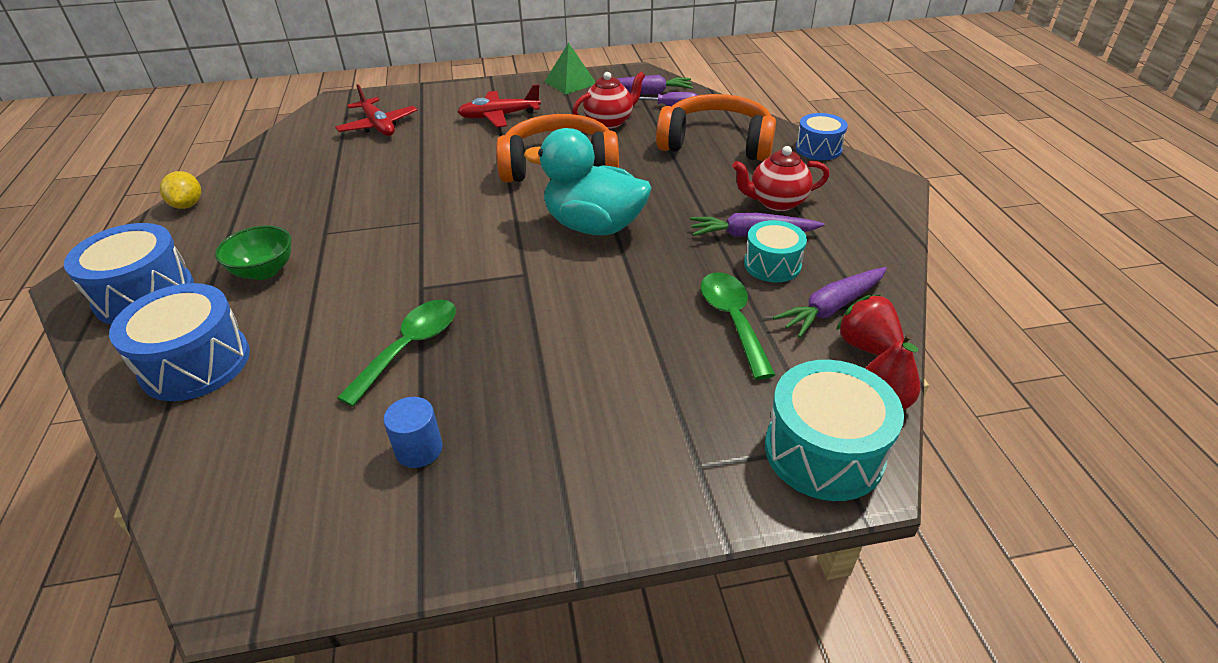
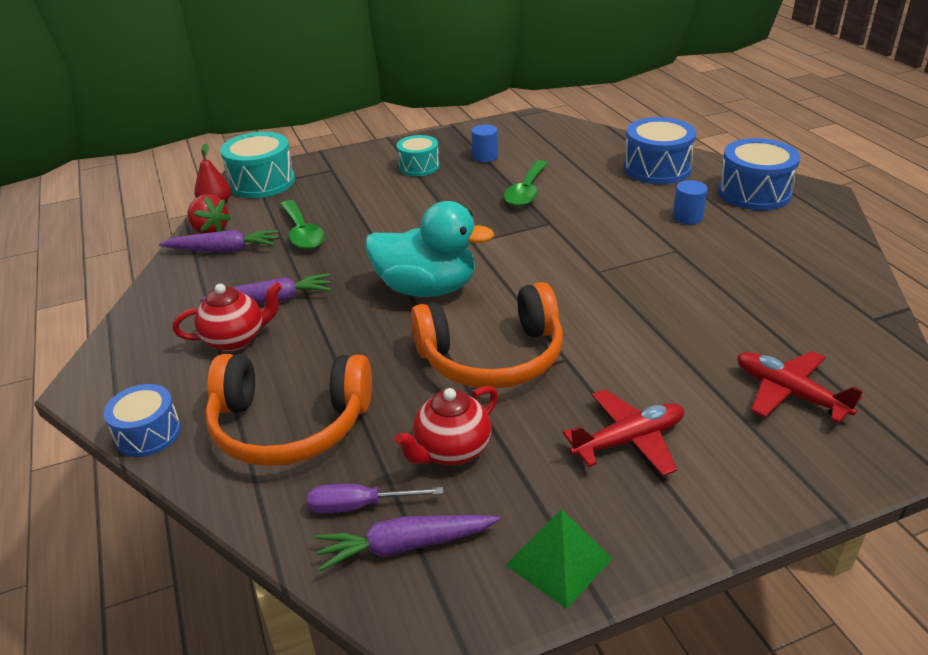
camera: 170 degrees right, 5 degrees down
yellow lemon [160,171,201,209] -> none
green bowl [215,225,291,280] -> blue cylinder [673,180,708,225]
turquoise drum [744,220,807,282] -> turquoise drum moved to [397,135,439,176]
purple carrot [773,267,887,337] -> purple carrot turned 45 degrees clockwise [159,230,278,252]

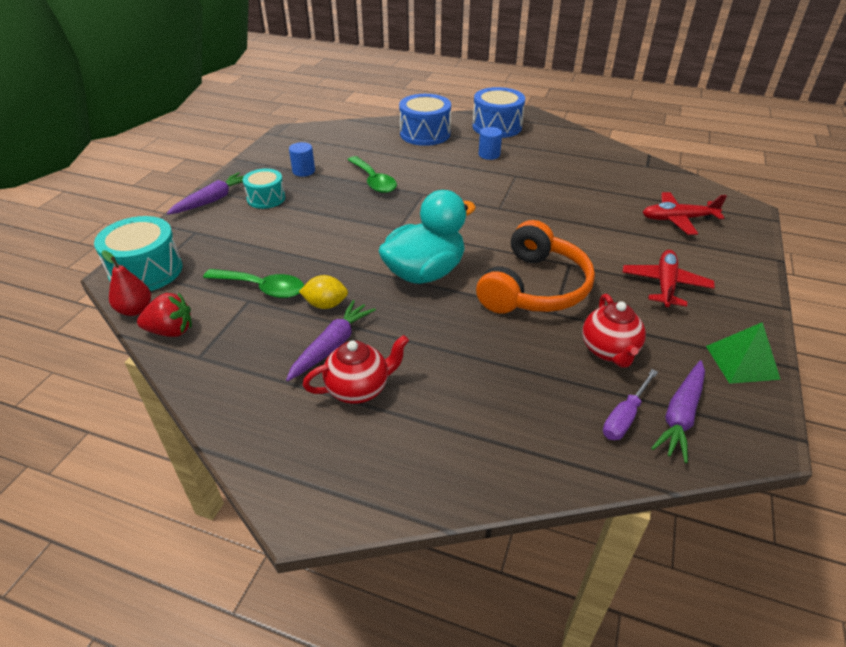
camera: 50 degrees left, 5 degrees up
blue drum [104,384,181,457] -> none
purple carrot [159,230,278,252] -> purple carrot moved to [167,172,245,215]
red teapot [173,282,282,351] -> red teapot turned 45 degrees clockwise [303,335,409,404]
orange headphones [205,354,372,466] -> none
none -> yellow lemon [299,275,348,309]

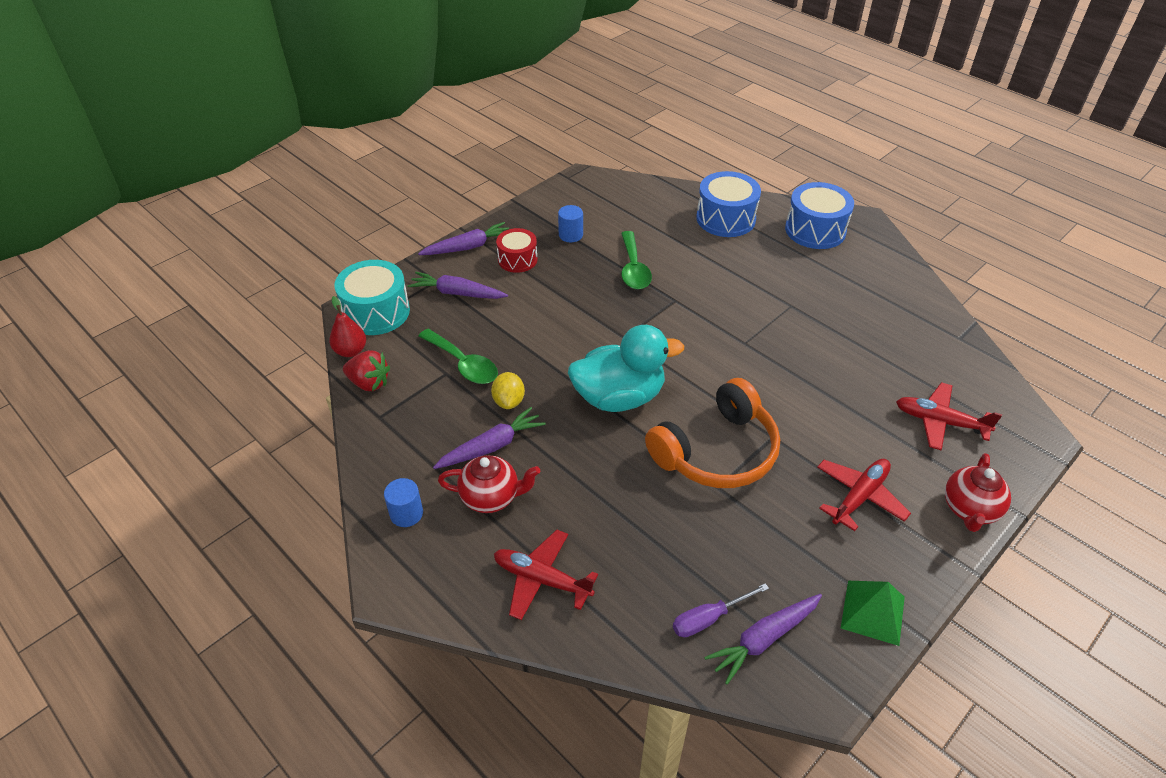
camera: 25 degrees right, 5 degrees up
turquoise drum [243,169,285,209] -> red drum [496,228,537,273]
yellow lemon [299,275,348,309] -> yellow lemon turned 60 degrees clockwise [491,372,525,409]
blue cylinder [479,127,502,160] -> blue cylinder moved to [384,478,423,527]
red teapot [582,294,646,368] -> red teapot moved to [945,453,1011,532]
none -> purple carrot [407,272,508,299]
none -> red plane [494,530,598,620]

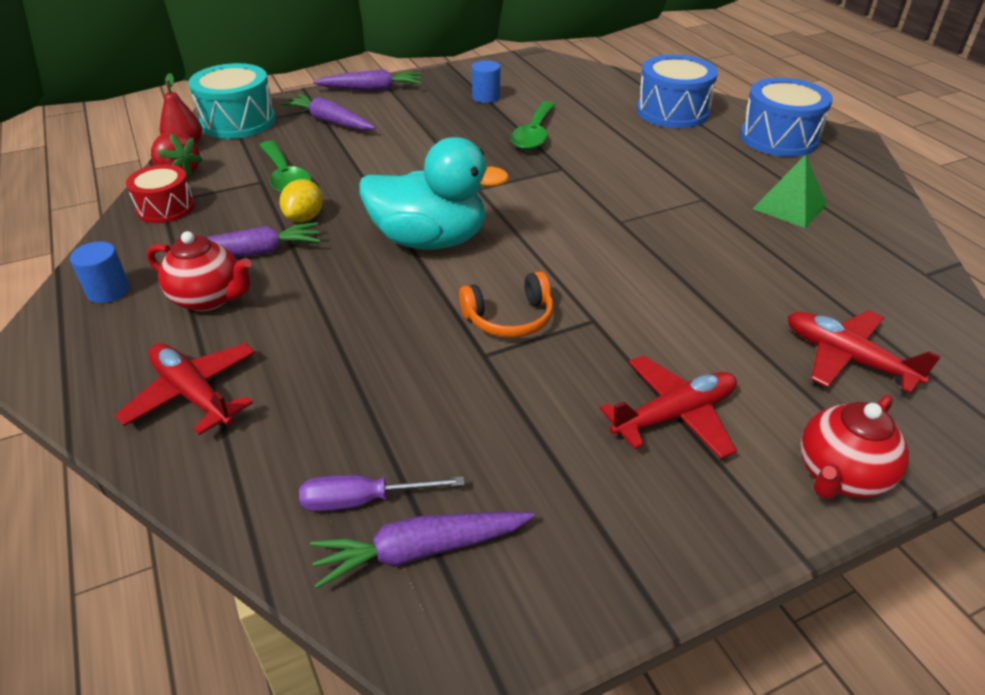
camera: 20 degrees right, 5 degrees down
red drum [496,228,537,273] -> red drum moved to [126,164,195,224]
orange headphones [645,378,780,488] -> orange headphones [459,271,554,338], size x0.54
green pyramid [841,581,905,646] -> green pyramid moved to [752,155,827,228]

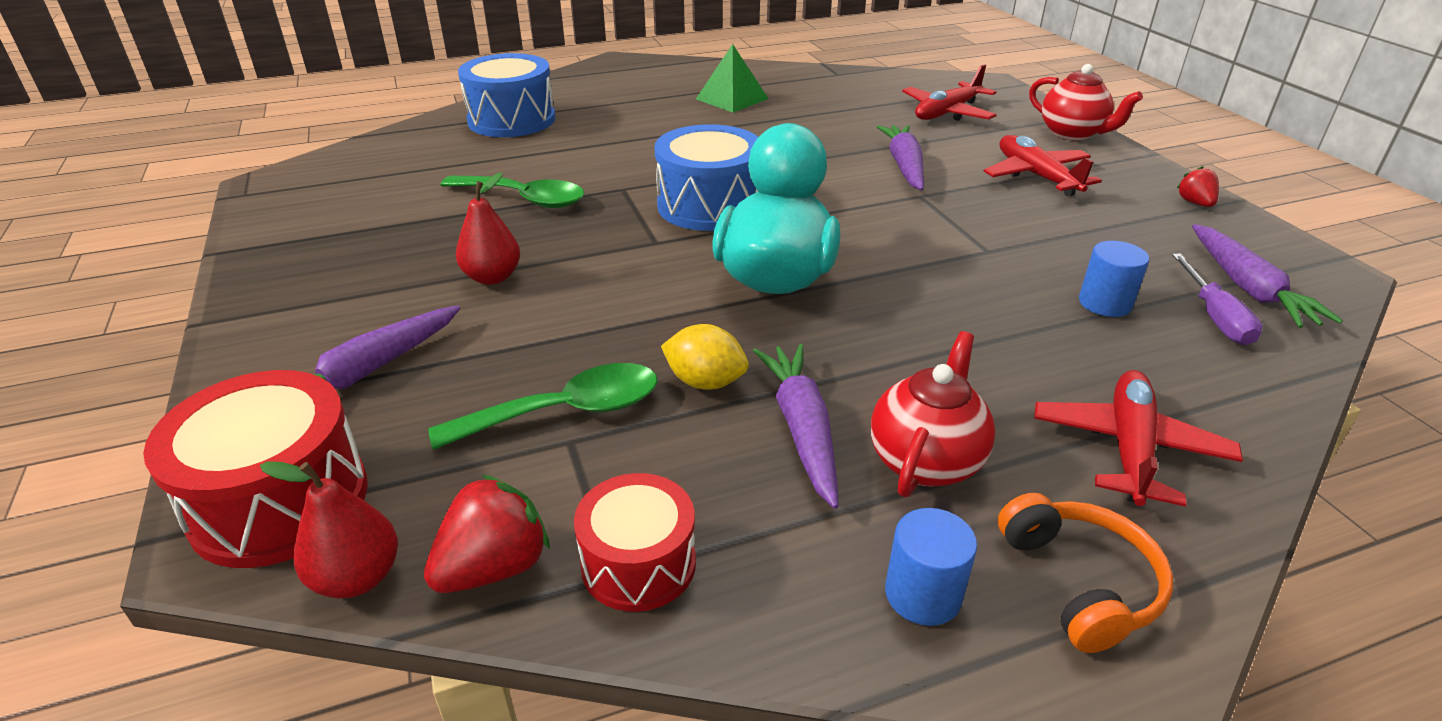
camera: 85 degrees left, 5 degrees down
red plane [115,343,256,435] -> red plane turned 150 degrees clockwise [1034,370,1243,506]
turquoise drum [188,63,276,139] -> red drum [143,370,368,568]
purple carrot [313,69,422,91] -> purple carrot moved to [876,125,924,191]
orange headphones [459,271,554,338] -> orange headphones moved to [998,493,1173,653]
blue cylinder [472,60,500,103] -> blue cylinder moved to [1079,241,1149,317]
blue drum [740,78,833,157] -> blue drum moved to [654,124,758,231]
none -> red pear [456,172,520,285]
none -> red strawberry [1177,166,1219,207]

